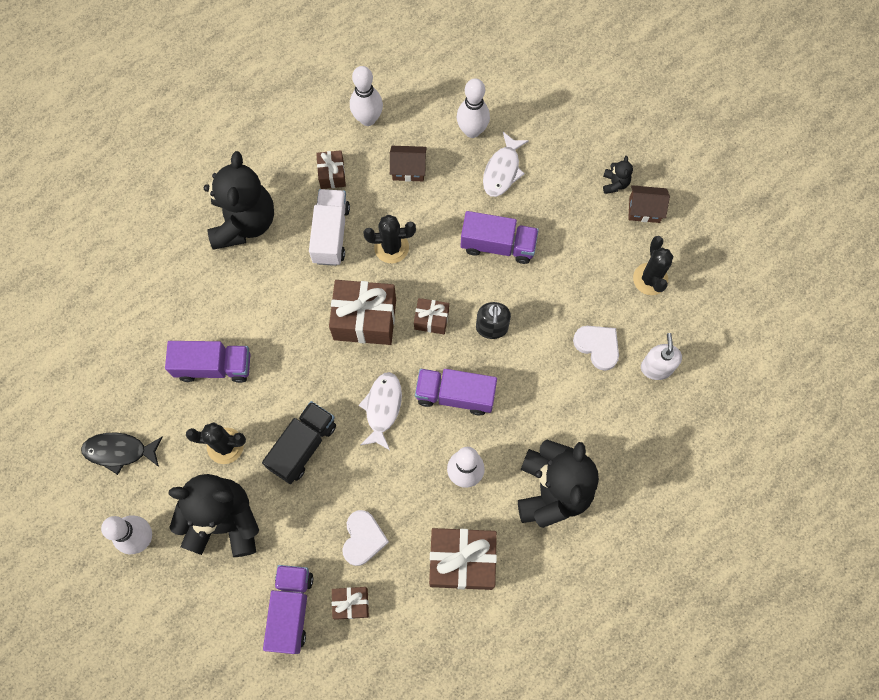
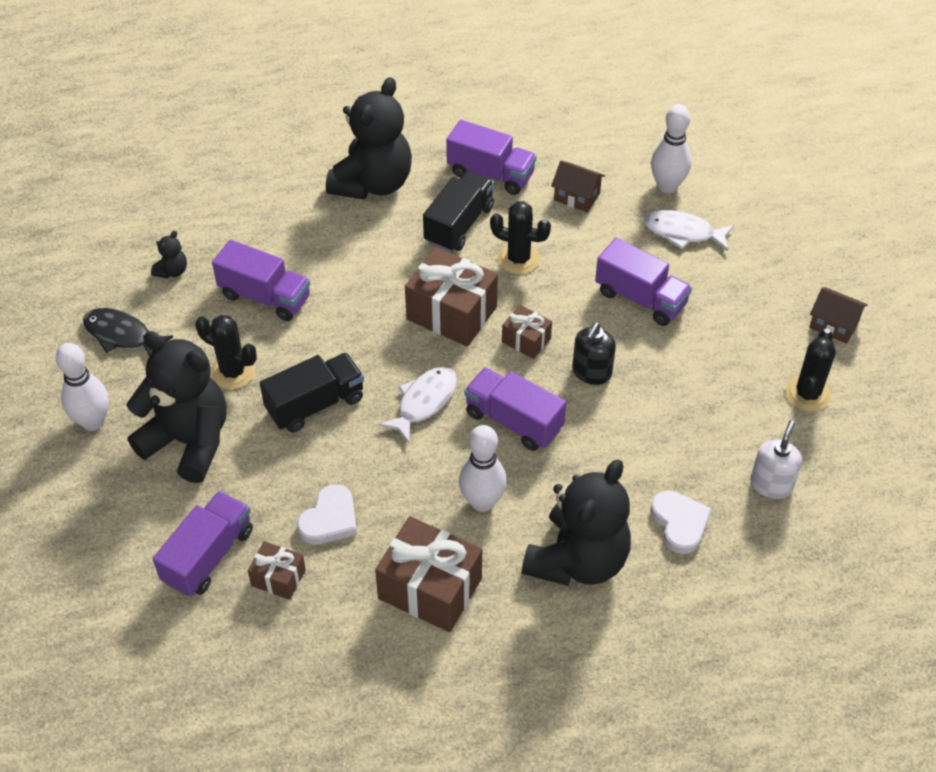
camera: 25 degrees right, 20 degrees down
white truck [309,189,350,266] -> black truck [423,171,494,252]
brown gift [316,150,346,189] -> purple truck [446,120,537,195]
white bowling pin [350,66,383,126] -> none
white fish [483,132,529,197] -> white fish turned 60 degrees clockwise [644,210,734,251]
white heart [573,326,619,371] -> white heart moved to [650,490,712,554]
black teddy bear [603,156,633,194] -> black teddy bear moved to [151,230,187,278]

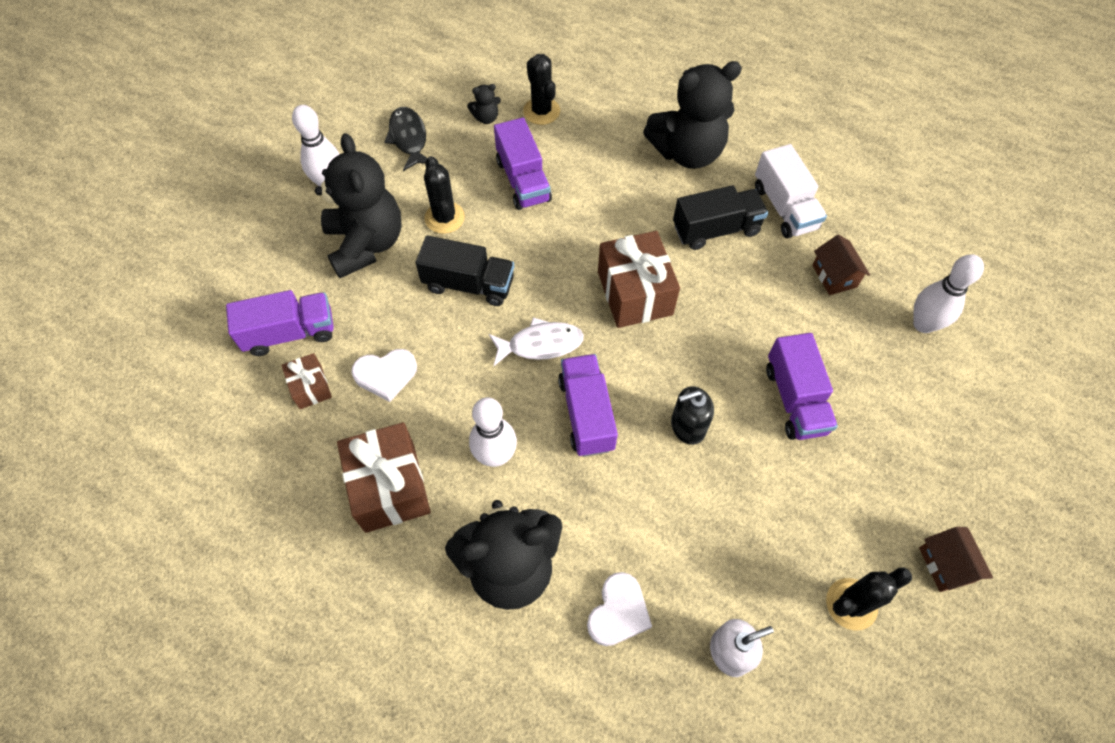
camera: 45 degrees right, 10 degrees up
purple truck [446,120,537,195] -> white truck [755,144,827,239]
black cactus [490,201,551,274] -> black cactus moved to [523,54,560,125]
brown gift [502,305,552,359] -> none
white fish [644,210,734,251] -> none

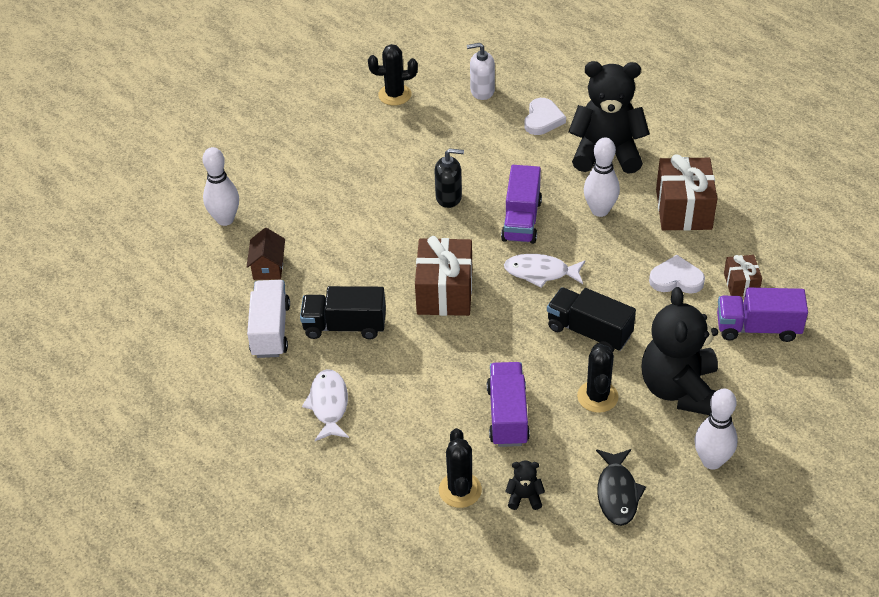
camera: 160 degrees left, 15 degrees down
white heart [587,572,652,646] -> white heart turned 150 degrees clockwise [525,98,566,135]
black teddy bear [643,61,742,169] -> white fish [302,369,349,441]
purple truck [766,333,838,440] -> none
brown house [919,527,993,592] -> none

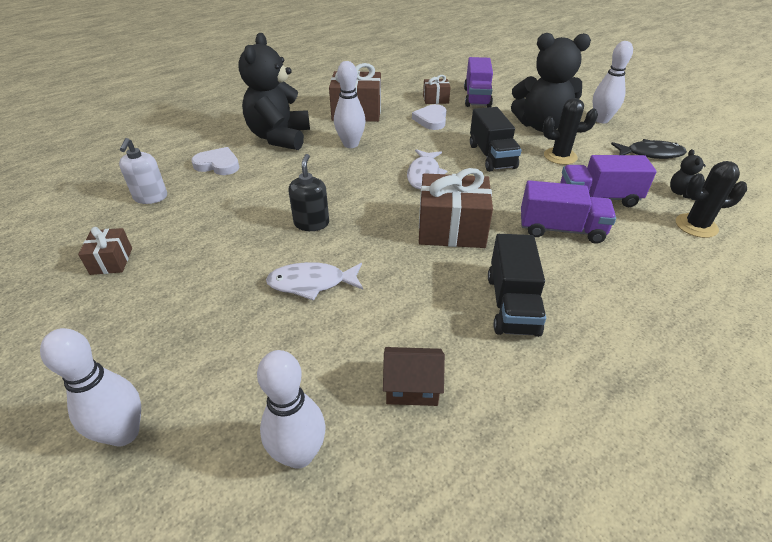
camera: 90 degrees left, 5 degrees down
white truck [247,280,290,358] -> none
white fish [302,369,349,441] -> white fish moved to [266,262,363,301]
black cactus [368,44,418,105] -> brown gift [78,227,132,275]
purple truck [501,165,542,244] -> purple truck moved to [521,180,616,244]
black truck [547,287,636,352] -> black truck turned 45 degrees counterclockwise [470,107,522,172]
none -> white bowling pin [40,328,141,447]

